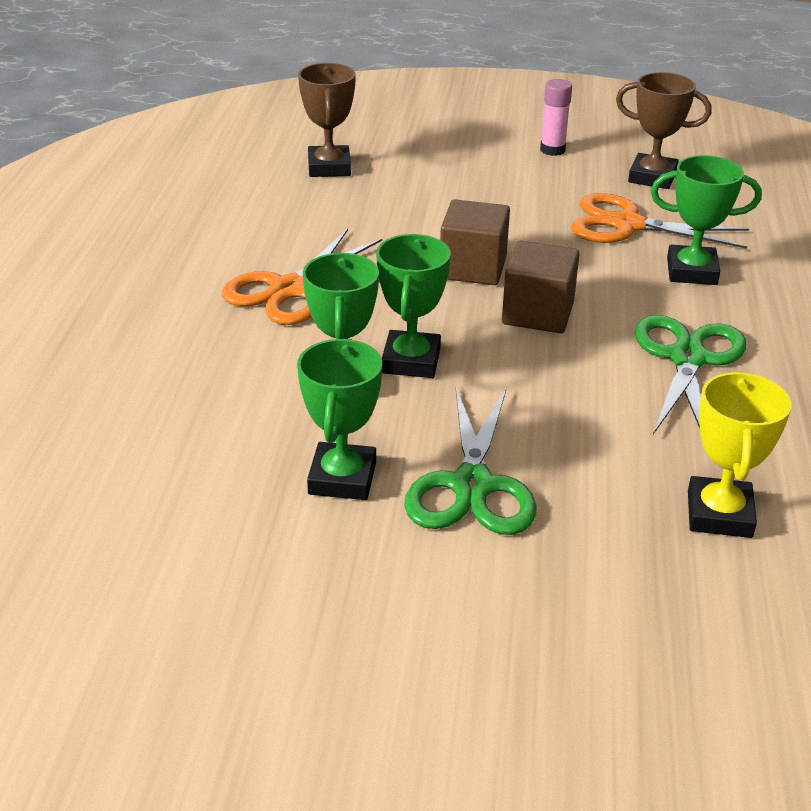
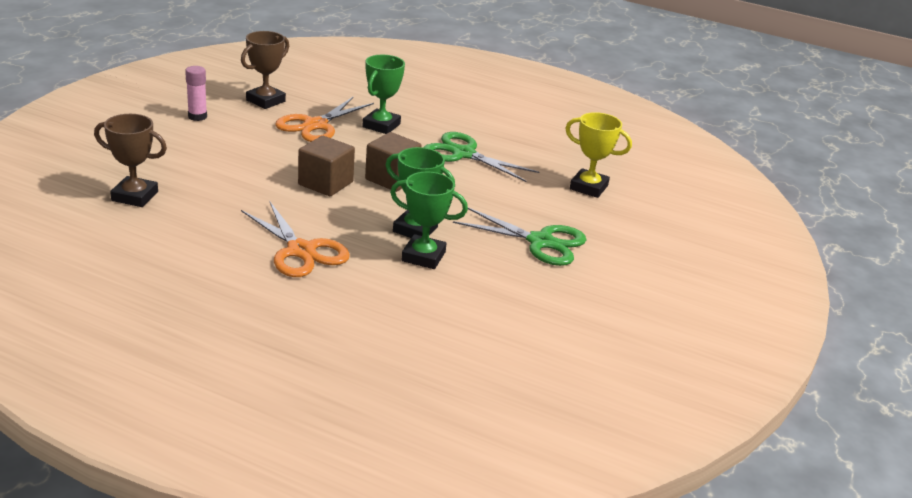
camera: 75 degrees left, 5 degrees down
green trophy [297,339,382,500] -> none

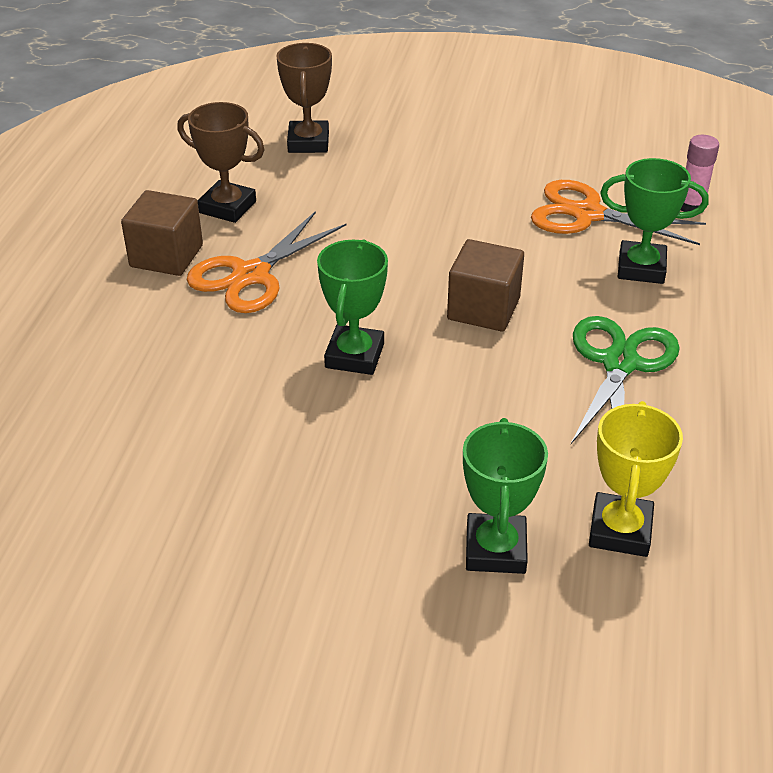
camera: 80 degrees right, 10 degrees up
pink glue stick [185,66,207,121] -> pink glue stick moved to [681,135,719,212]
brown trophy [241,31,289,109] -> brown trophy moved to [177,102,265,223]
brown cube [298,136,355,196] -> brown cube moved to [121,190,203,276]
green trophy [390,171,468,269] -> green trophy moved to [463,418,548,574]
green scissors [453,208,587,266] -> none

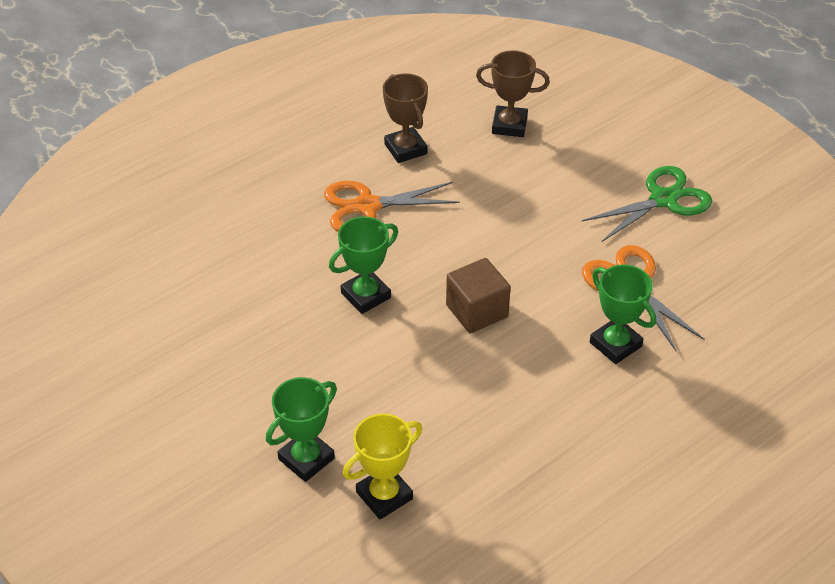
camera: 40 degrees right, 5 degrees up
brown cube [121,190,203,276] -> none
brown trophy [276,43,332,153] -> brown trophy turned 60 degrees clockwise [476,50,550,137]
green scissors [571,316,680,444] -> green scissors moved to [582,166,712,242]
pink glue stick [681,135,719,212] -> none

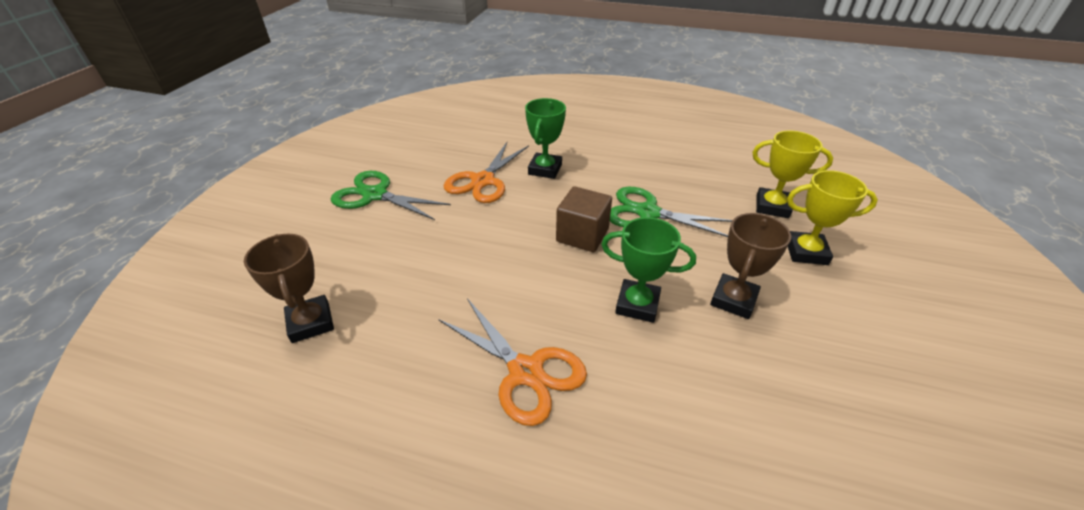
camera: 125 degrees left, 5 degrees down
green trophy [266,377,337,482] -> yellow trophy [787,170,878,265]
brown trophy [383,73,428,163] -> brown trophy moved to [710,213,791,319]
none -> green scissors [610,187,733,237]

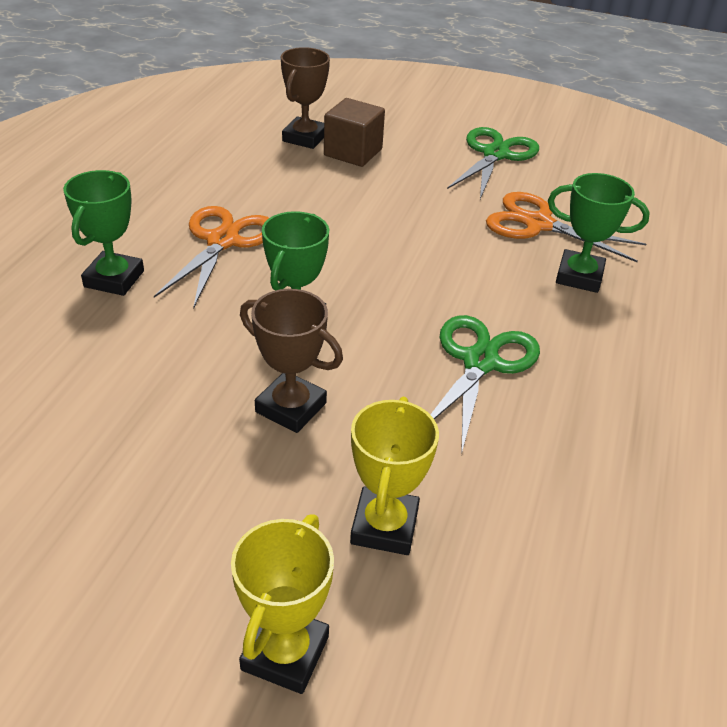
camera: 90 degrees right, 0 degrees up
brown trophy [244,234,334,343] -> brown trophy turned 45 degrees counterclockwise [281,47,330,149]
orange scissors [438,298,587,426] -> orange scissors turned 150 degrees clockwise [154,206,269,308]
brown cube [556,186,612,252] -> brown cube moved to [324,98,385,167]
yellow trophy [752,131,833,218] -> yellow trophy moved to [231,514,334,694]
none -> green trophy [63,170,144,296]

